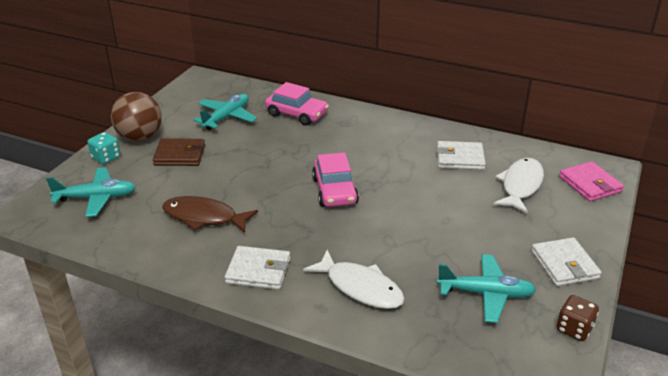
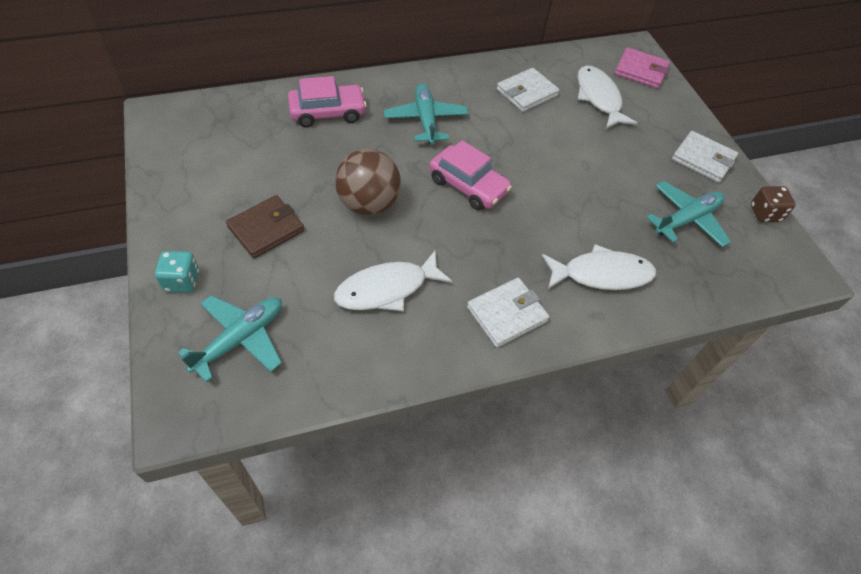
camera: 45 degrees left, 20 degrees up
brown ball [111,92,162,142] -> brown ball moved to [335,149,401,215]
brown fish [162,196,258,233] -> white fish [334,251,453,311]
turquoise plane [193,94,257,130] -> turquoise plane moved to [384,84,468,145]

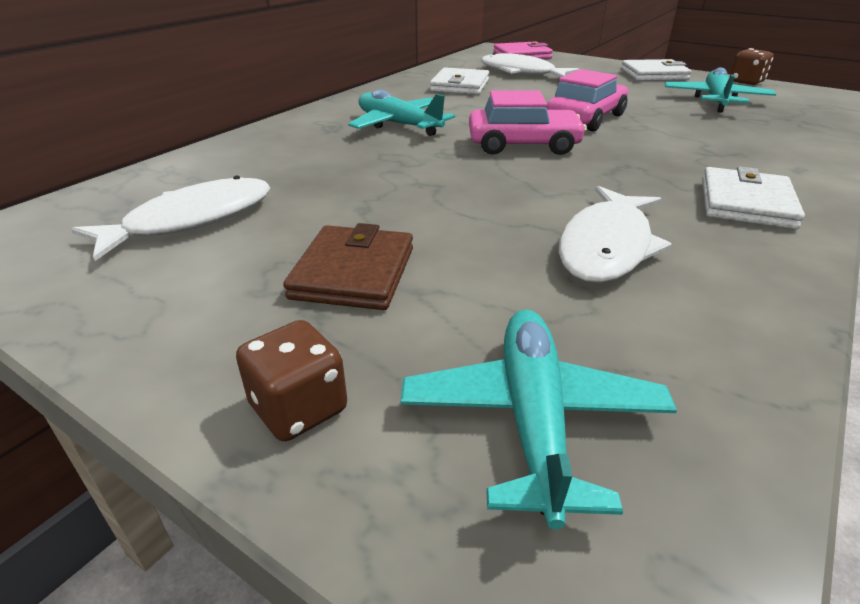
camera: 35 degrees left, 20 degrees down
turquoise dice [155,251,199,293] -> brown dice [236,320,347,441]
pink car [288,76,367,127] -> pink car moved to [546,69,628,131]
brown ball [335,149,401,215] -> none
white fish [542,244,656,290] -> white fish moved to [71,176,270,261]

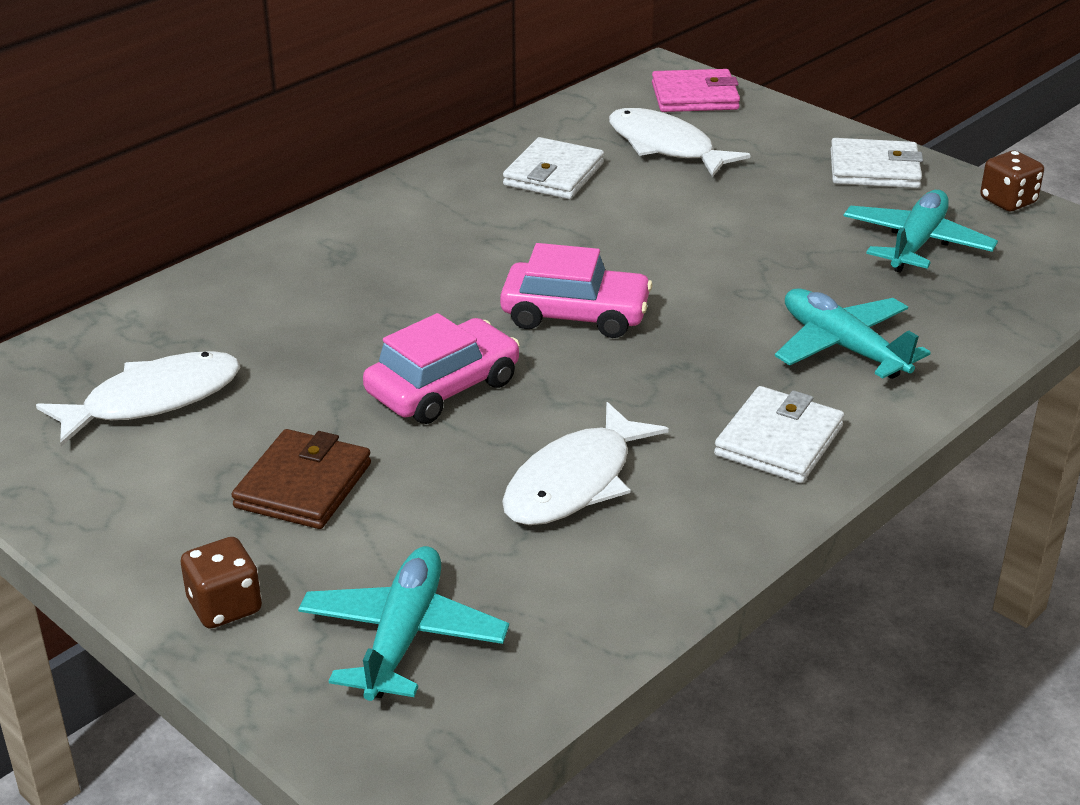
camera: 10 degrees right, 0 degrees up
turquoise plane [348,90,455,136] -> turquoise plane moved to [775,288,931,379]
pink car [546,69,628,131] -> pink car moved to [363,313,520,424]

